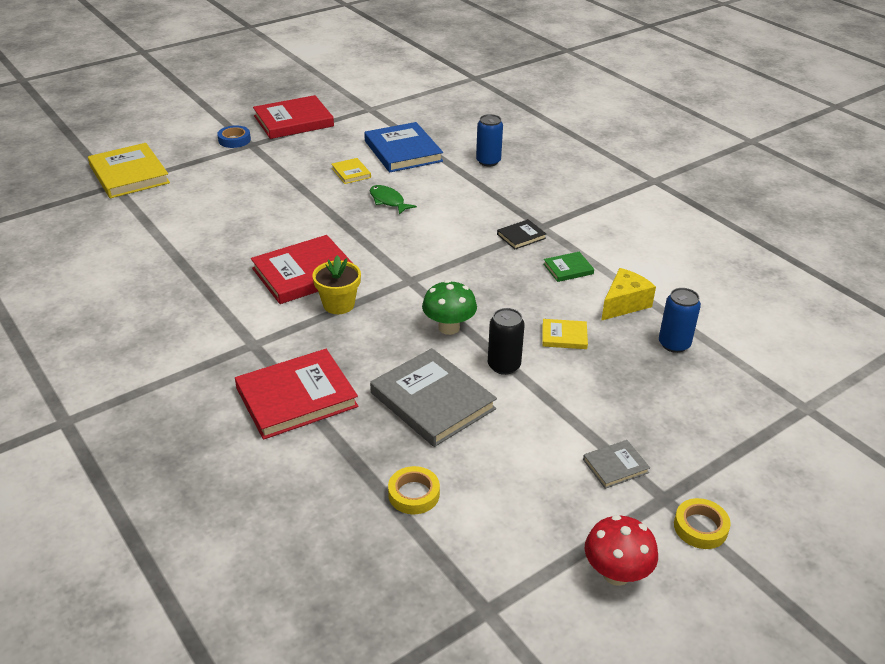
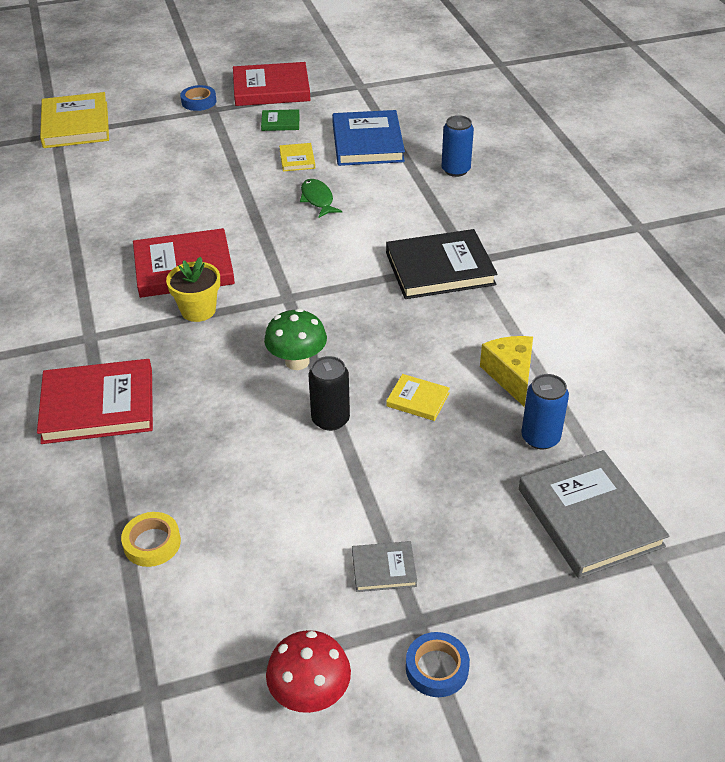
camera: 20 degrees right, 5 degrees up
grey book [370,348,497,447] -> grey book moved to [519,450,669,579]
black book [497,219,546,249] -> black book [386,229,498,299], size x2.08
green book [543,252,594,282] -> green book moved to [261,109,300,131]
yellow cheese [601,268,656,321] -> yellow cheese turned 75 degrees counterclockwise [480,336,533,407]
yellow tape [674,498,731,549] -> blue tape [406,632,470,697]

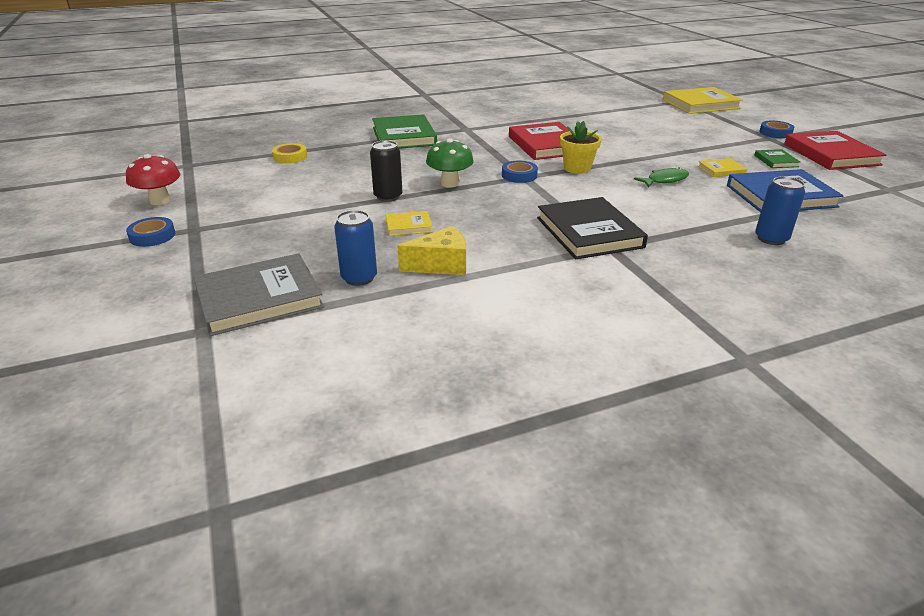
camera: 85 degrees right, 10 degrees down
red book [37,359,153,444] -> green book [372,114,437,149]
yellow flower pot [166,257,220,322] -> yellow flower pot moved to [560,121,602,174]
grey book [352,541,417,592] -> none
yellow book [386,374,450,421] -> yellow book turned 60 degrees clockwise [386,211,433,236]
none -> blue tape [502,160,538,183]

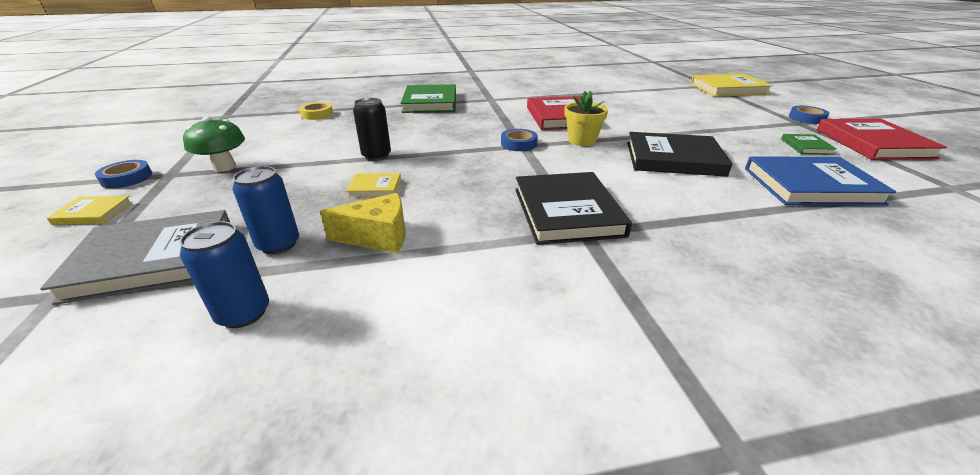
camera: 10 degrees right, 0 degrees up
red mushroom [126,154,181,205] -> none
green mushroom [426,138,474,187] -> green mushroom moved to [183,117,245,172]
green fish [634,167,689,187] -> black book [627,132,732,177]
yellow book [698,158,747,177] -> yellow book moved to [47,196,133,225]
blue can [755,176,805,245] -> blue can moved to [179,221,269,328]

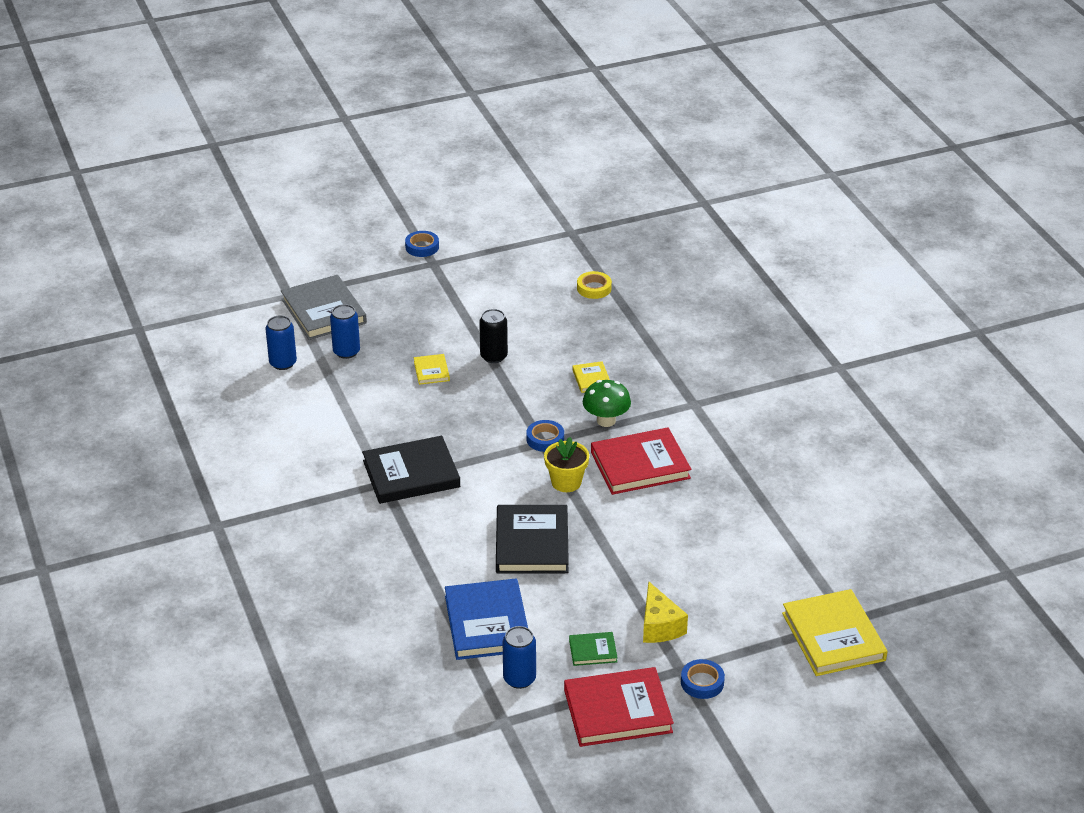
camera: 80 degrees right, 5 degrees up
yellow book [47,196,133,225] -> yellow book moved to [572,361,610,393]
green mushroom [183,117,245,172] -> green mushroom moved to [583,380,631,427]
yellow cheese [320,193,406,253] -> yellow cheese moved to [643,581,688,643]
green book [401,84,456,113] -> none
none -> blue can [503,626,536,689]

